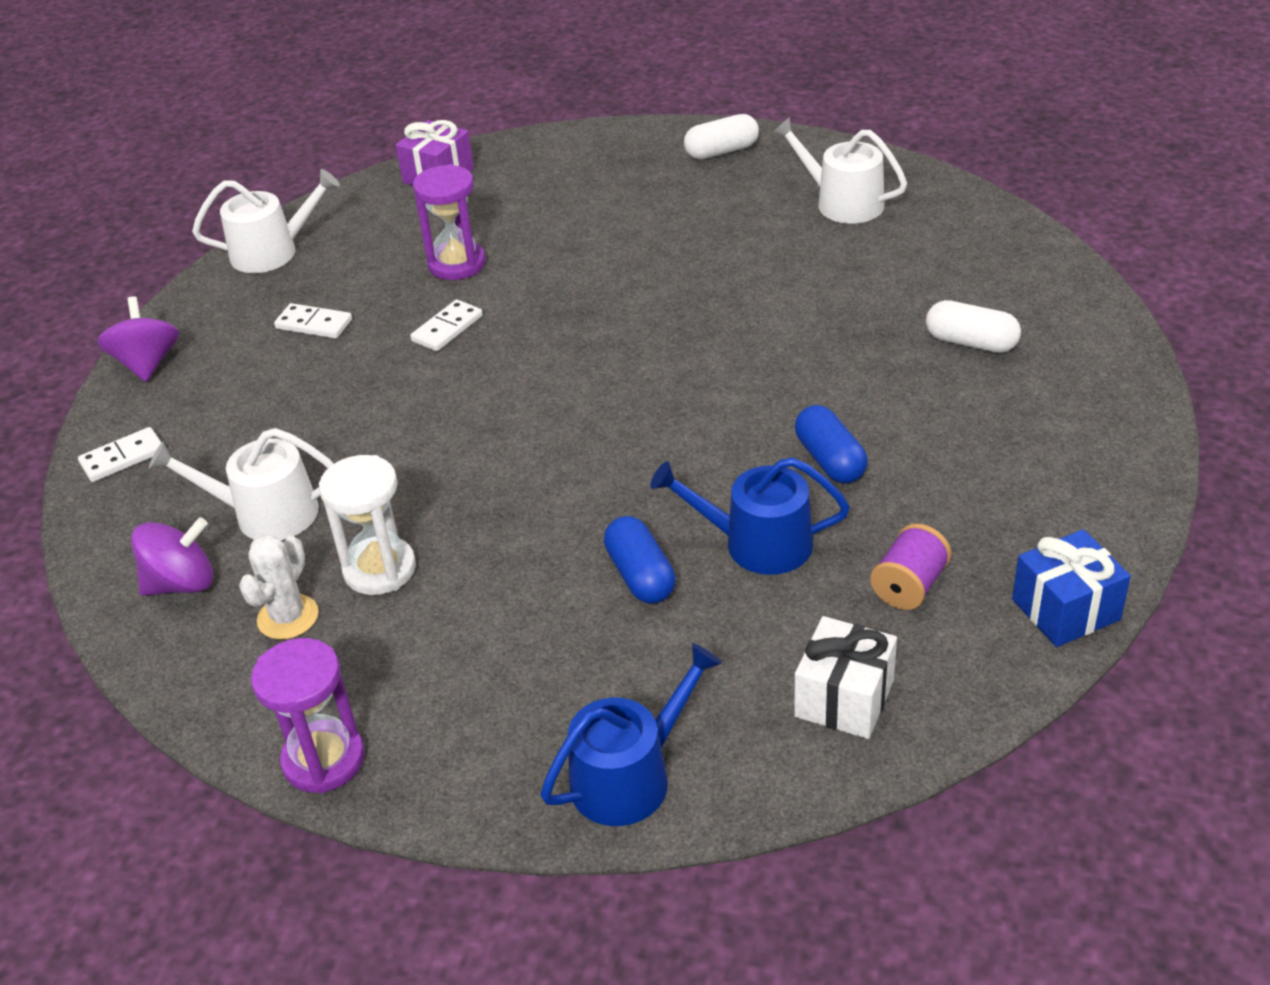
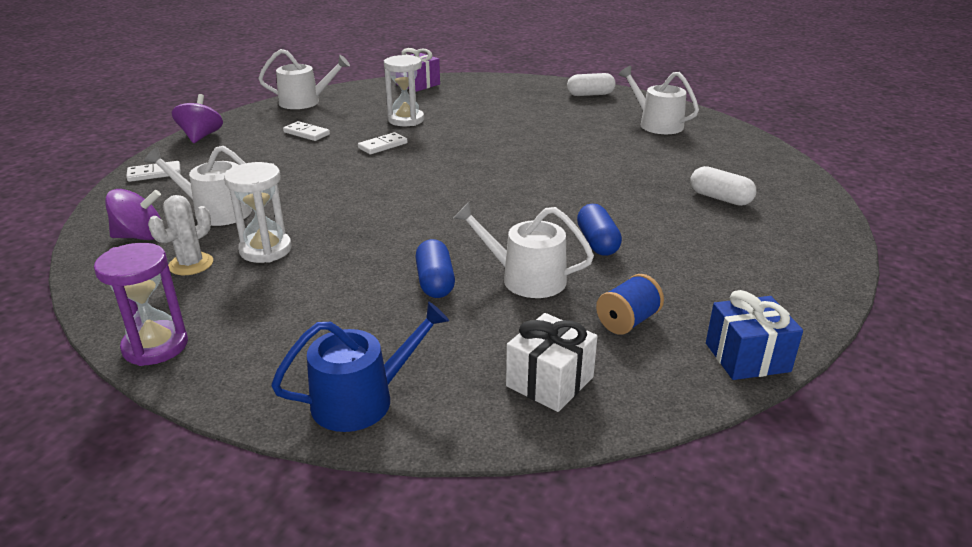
camera: 10 degrees right, 10 degrees down
purple hourglass [413,164,486,280] -> white hourglass [384,55,424,126]
blue watering can [650,457,850,575] -> white watering can [454,202,594,298]
purple spool [870,523,952,610] -> blue spool [596,274,664,335]

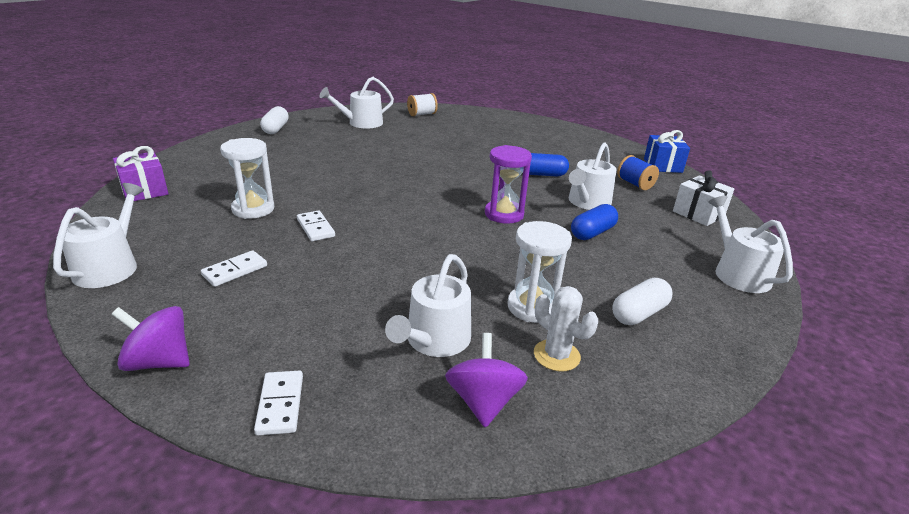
camera: 80 degrees left, 0 degrees up
purple hourglass [94,243,188,366] -> purple hourglass moved to [485,145,532,224]
blue watering can [271,301,449,432] -> white watering can [708,196,793,293]
blue capsule [415,239,455,298] -> blue capsule turned 45 degrees counterclockwise [571,204,618,240]
white capsule [690,166,756,206] -> white capsule moved to [612,278,673,325]
none -> white spool [407,93,438,116]

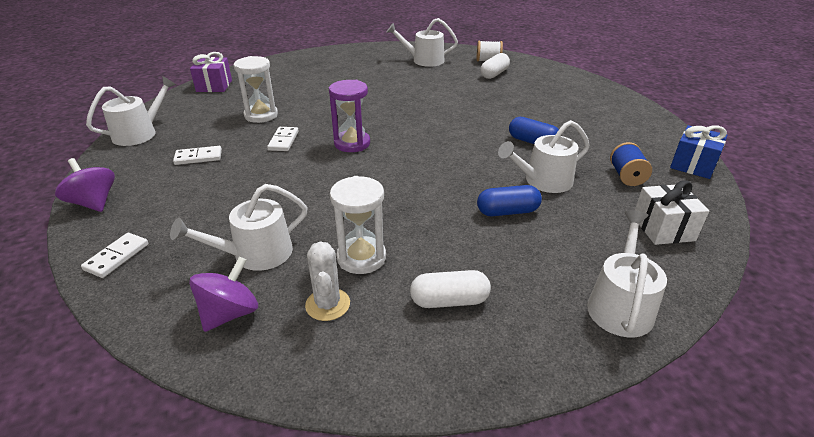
camera: 35 degrees right, 5 degrees up
white capsule [260,106,289,134] -> white capsule moved to [480,53,510,79]
purple hourglass [485,145,532,224] -> purple hourglass moved to [329,80,370,152]

